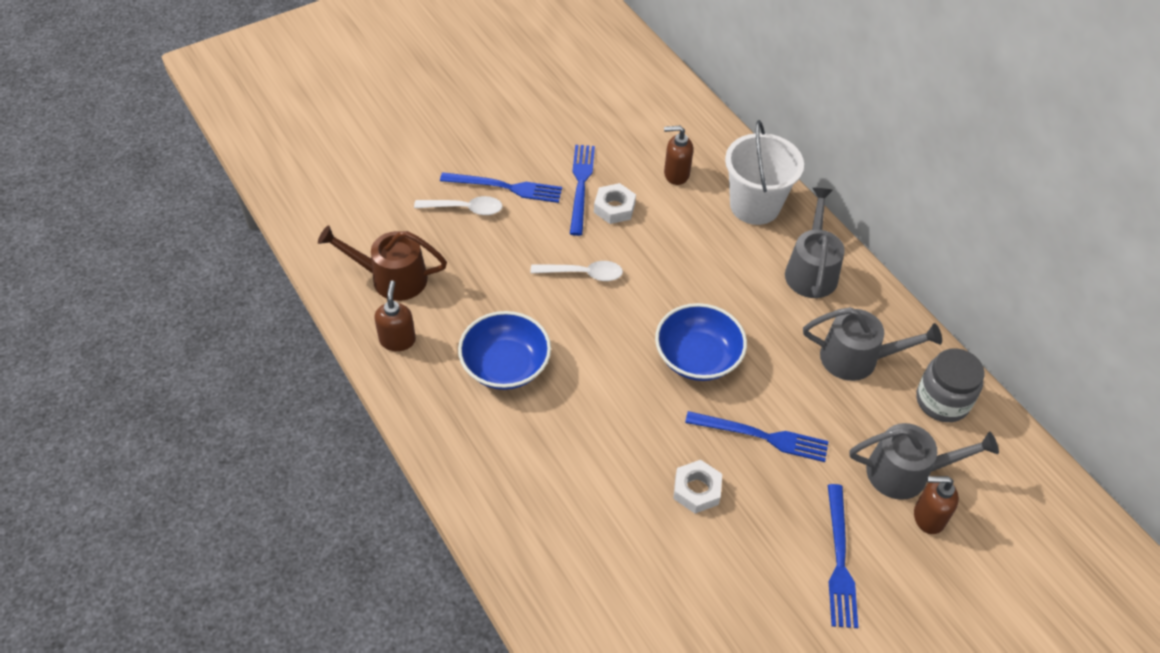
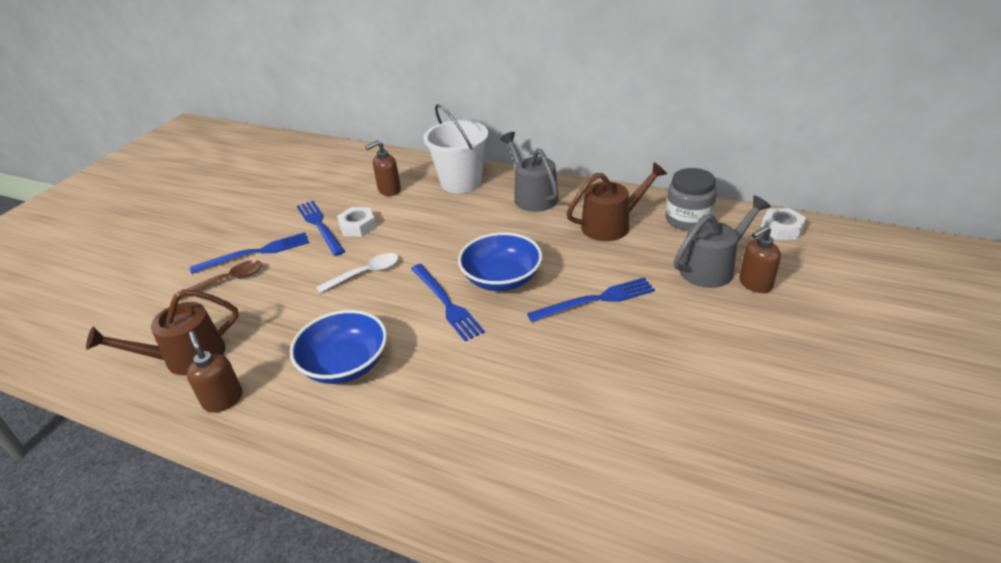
camera: 30 degrees left, 15 degrees down
white spoon [414,196,503,215] -> brown spoon [179,260,262,300]
white nut [673,460,722,513] -> white nut moved to [761,208,806,240]
grey watering can [803,307,942,381] -> brown watering can [566,162,667,241]
blue fork [828,484,858,628] -> blue fork moved to [411,264,485,341]

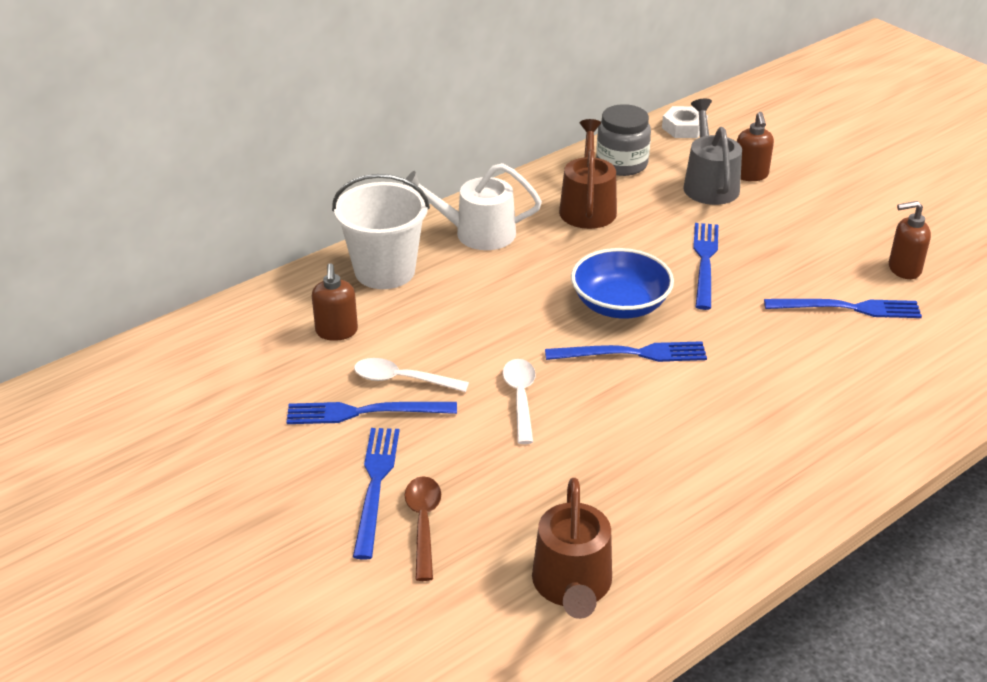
camera: 65 degrees left, 0 degrees up
brown soap dispenser [187,331,243,413] -> brown soap dispenser moved to [889,201,931,279]
blue bowl [290,310,387,384] -> none
white nut [337,207,376,237] -> white spoon [354,358,469,392]
grey watering can [500,132,559,212] -> white watering can [403,163,542,250]
none -> blue fork [764,299,922,318]

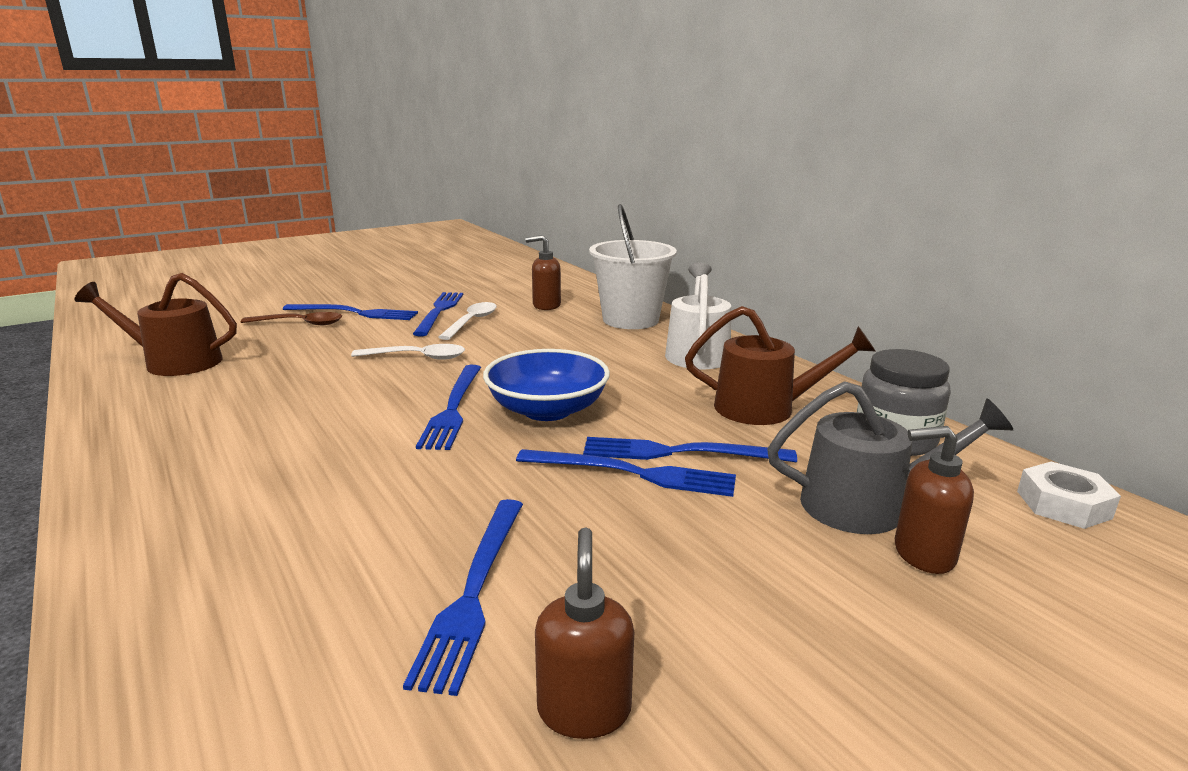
camera: 95 degrees right, 15 degrees down
none -> blue fork [583,437,797,462]

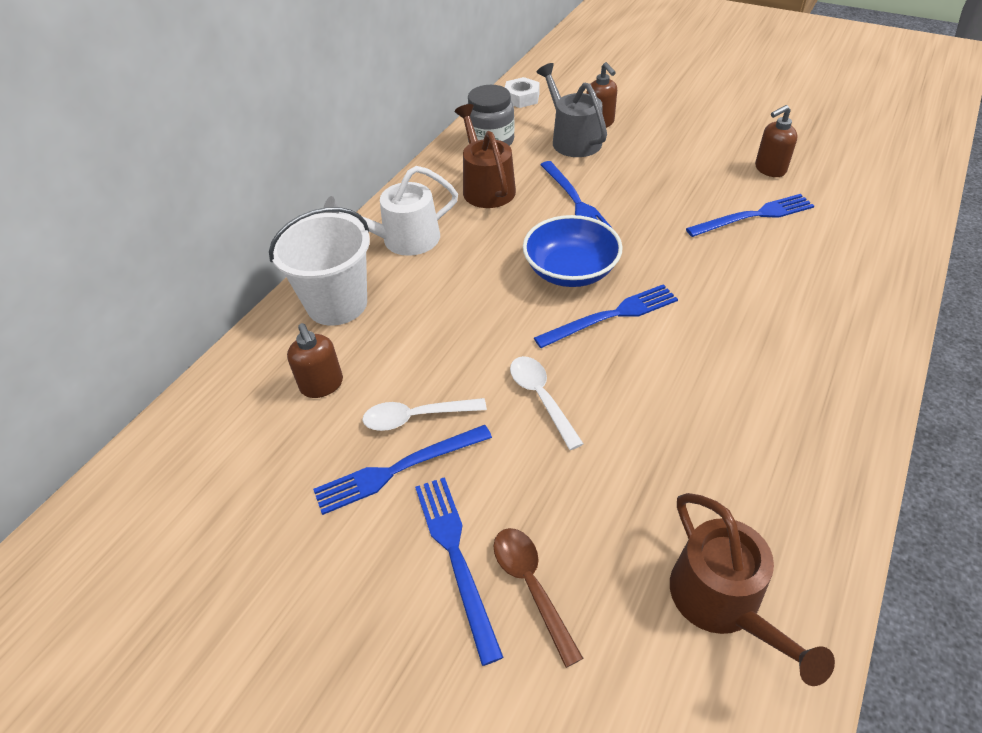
camera: 115 degrees left, 25 degrees up
blue fork [516,449,736,497] -> none

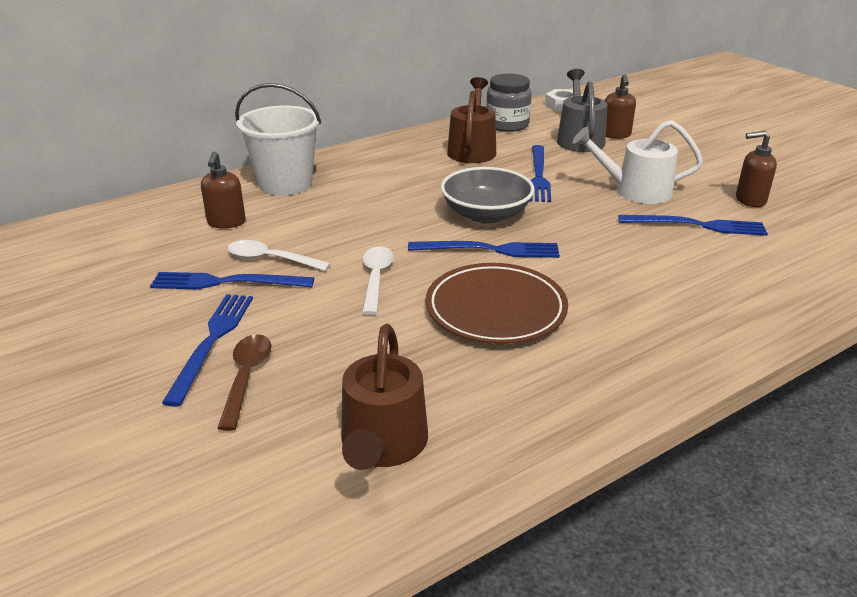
camera: 25 degrees right, 15 degrees down
white watering can [323,166,458,256] -> white watering can moved to [572,120,703,204]
blue bowl [523,215,623,287] -> grey bowl [441,167,535,224]
none -> brown plate [426,263,568,344]

